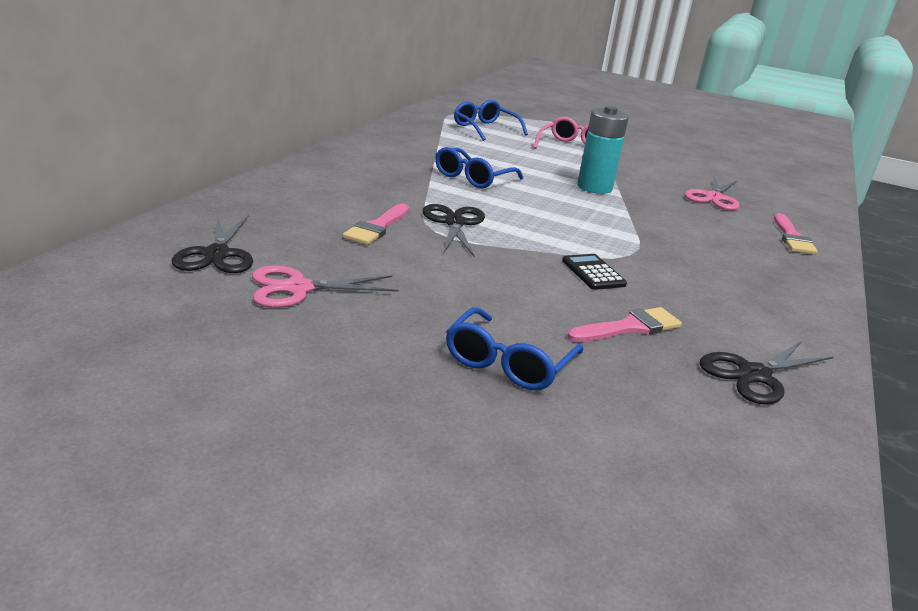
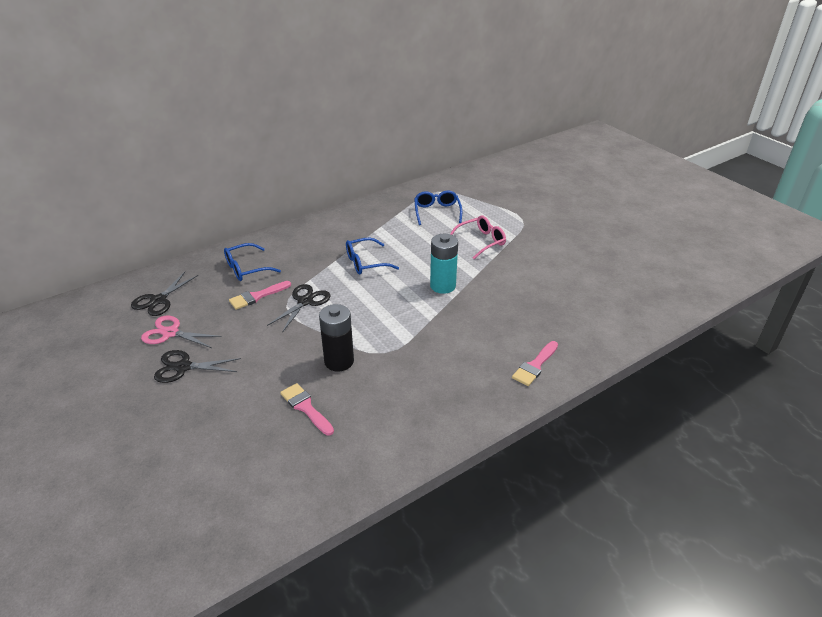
camera: 35 degrees right, 10 degrees up
blue glasses [446,307,583,390] -> blue glasses moved to [224,243,281,281]
black calculator [562,254,627,290] -> black battery [319,304,354,372]
pink brush [567,307,682,342] -> pink brush turned 135 degrees counterclockwise [280,383,334,435]
pink scissors [685,177,740,210] -> none
black scissors [700,341,834,405] -> black scissors moved to [154,350,241,383]

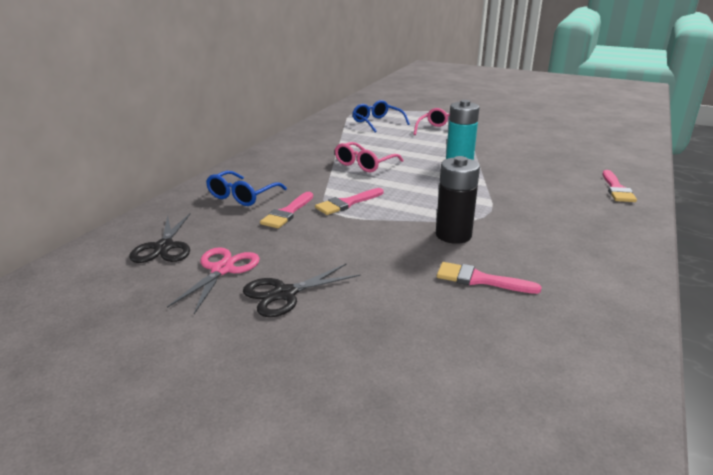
camera: 30 degrees left, 10 degrees down
pink scissors [141,316,222,348] -> pink scissors turned 120 degrees clockwise [167,247,260,314]
black scissors [267,284,331,332] -> pink brush [315,188,383,215]
blue glasses [346,238,399,275] -> pink glasses [335,142,404,172]

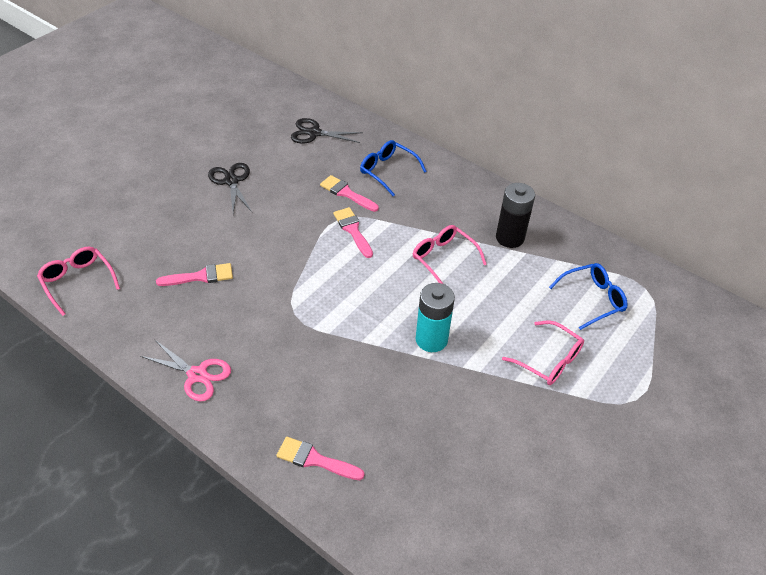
camera: 100 degrees right, 20 degrees up
pink scissors [167,247,260,314] -> pink scissors moved to [140,339,231,401]
black battery [436,156,480,244] -> black battery moved to [496,183,535,248]
pink brush [437,262,541,294] -> pink brush turned 45 degrees clockwise [156,263,233,286]
none -> pink glasses [37,246,120,316]

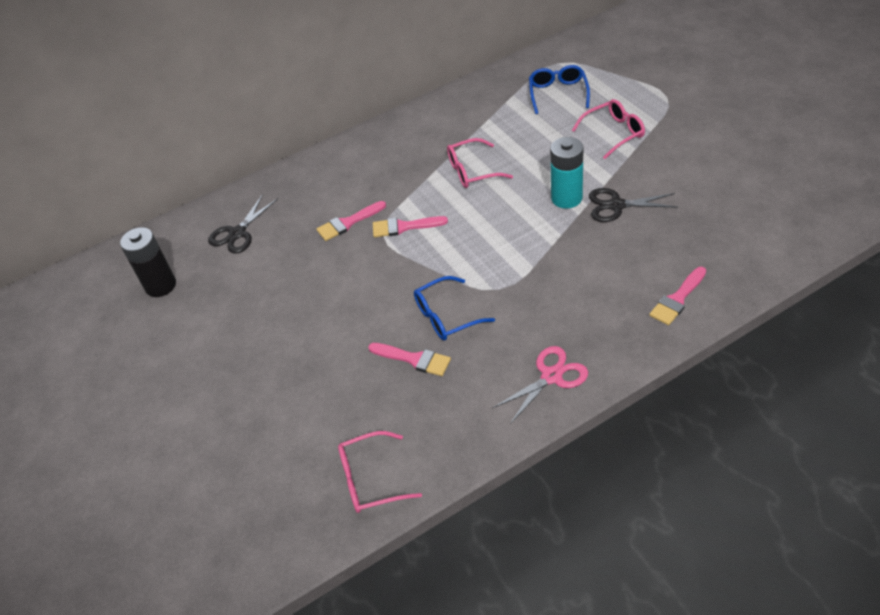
camera: 60 degrees left, 0 degrees up
pink brush [156,263,233,286] -> pink brush turned 105 degrees clockwise [368,343,451,376]
black scissors [208,163,252,213] -> black scissors moved to [589,188,678,222]
blue glasses [360,140,427,196] -> blue glasses moved to [414,276,495,341]
black battery [496,183,535,248] -> black battery moved to [120,227,176,297]

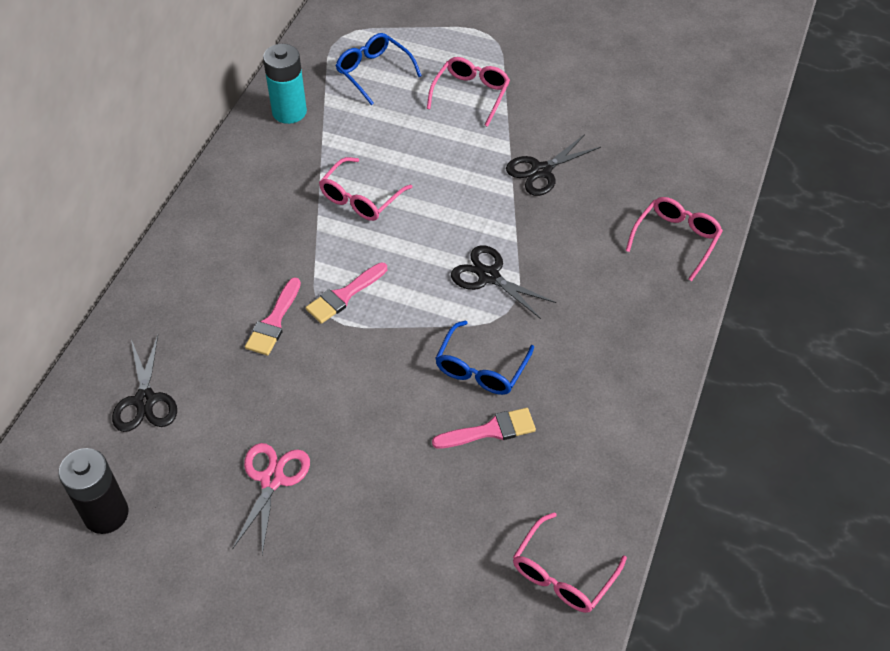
camera: 45 degrees left, 5 degrees up
pink scissors [493,346,588,424] -> pink scissors moved to [232,443,310,555]
turquoise battery [550,137,584,209] -> turquoise battery moved to [263,44,307,124]
pink brush [649,267,706,325] -> pink glasses [626,197,723,281]
none -> black scissors [451,245,556,319]

